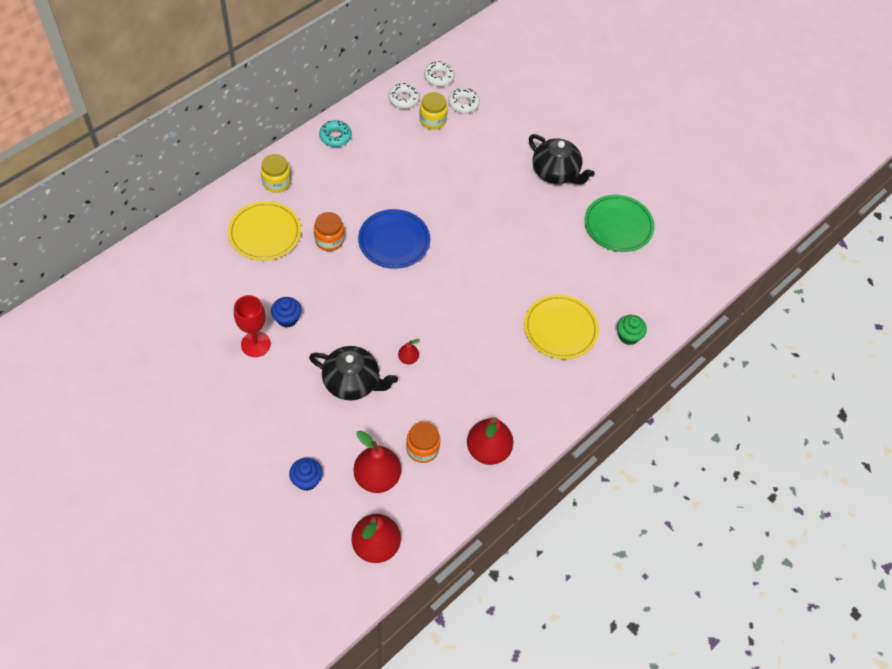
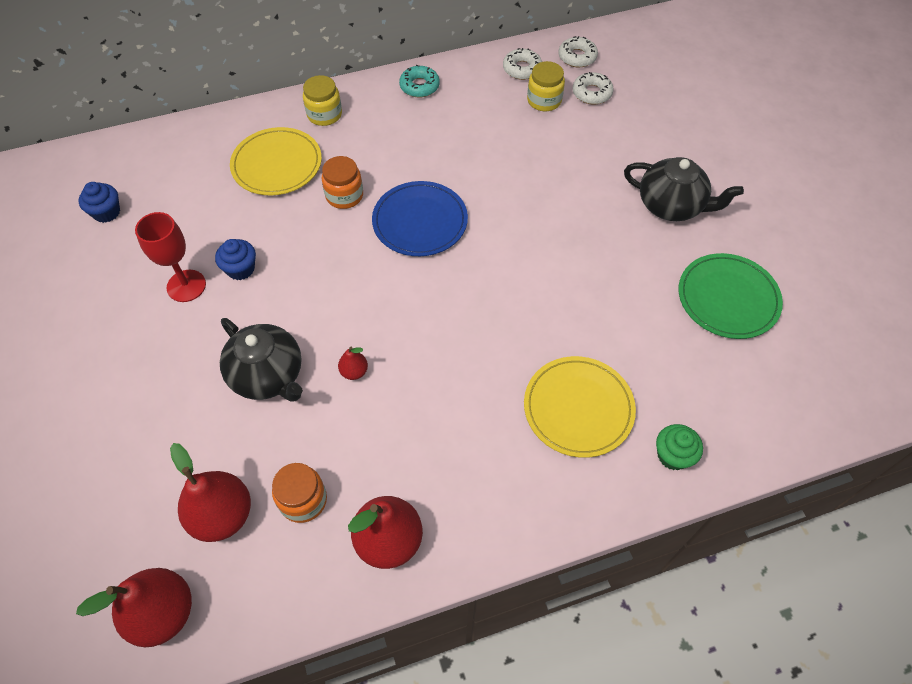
camera: 30 degrees right, 0 degrees up
blue cupcake [289,458,323,491] -> blue cupcake moved to [79,182,120,223]
black teapot [529,134,595,184] -> black teapot turned 45 degrees counterclockwise [624,157,744,221]

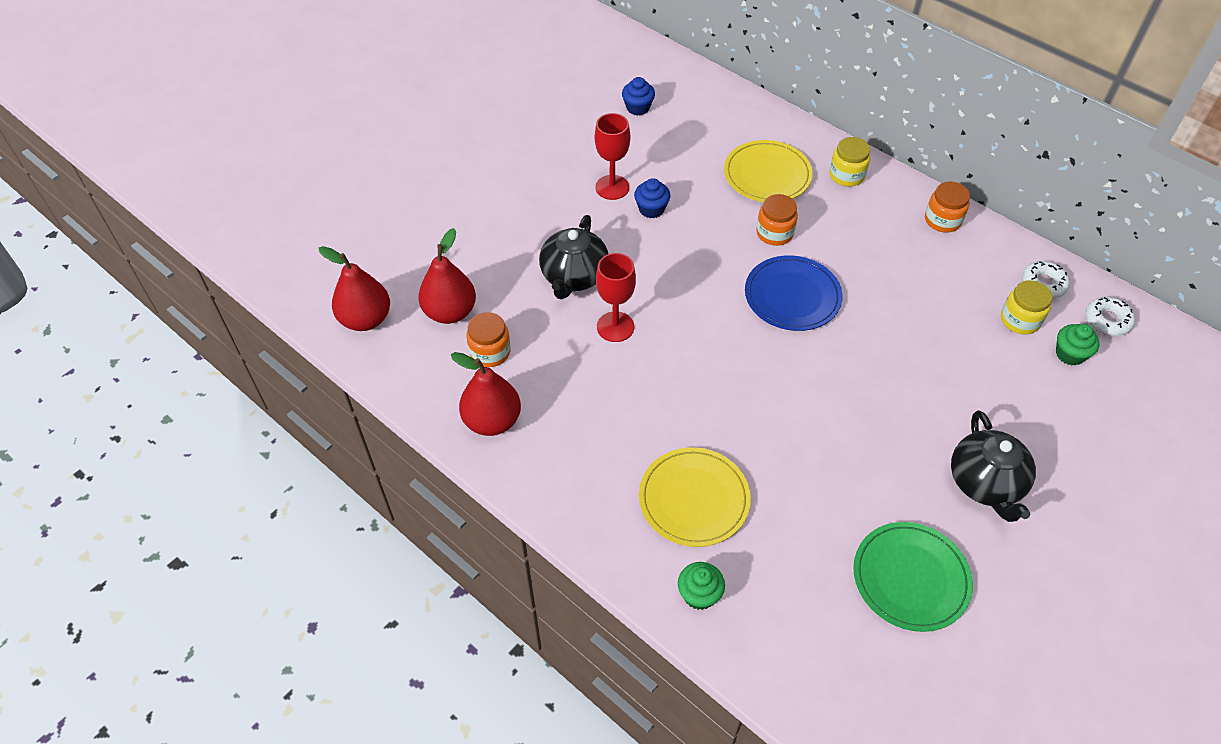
camera: 60 degrees right, 5 degrees down
red pear [338,347,368,380] -> red goblet [596,253,636,342]
turquoise donut [399,65,440,97] -> orange jar [925,181,970,233]
white donut [573,72,614,104] -> green cupcake [1056,324,1099,366]

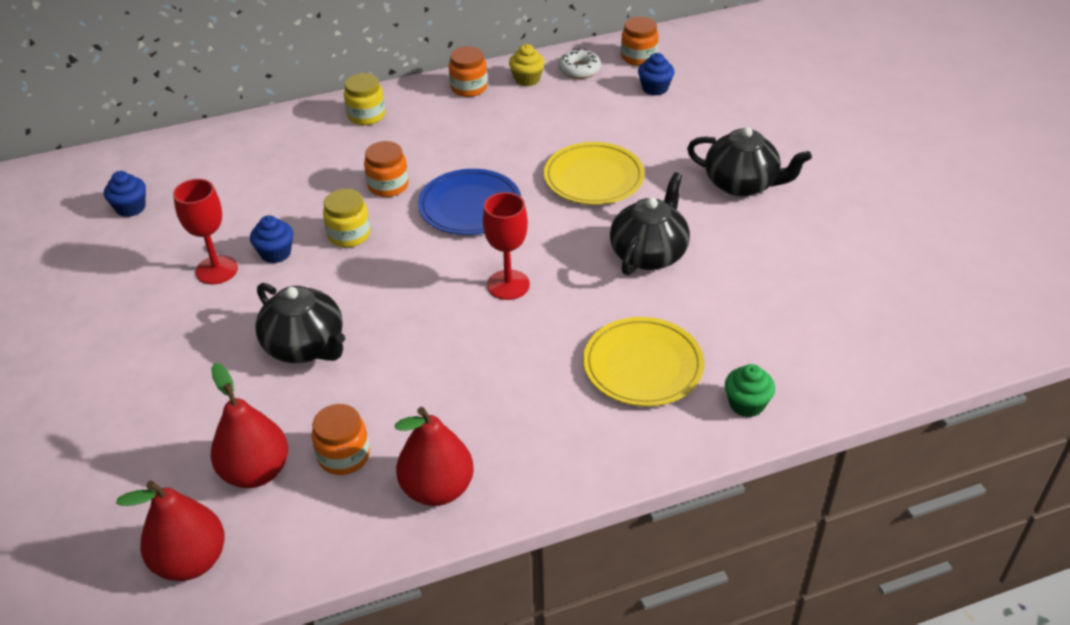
camera: 60 degrees left, 10 degrees down
red goblet [596,253,636,342] -> red goblet moved to [483,192,530,300]
yellow plate [724,140,813,202] -> yellow plate moved to [544,142,645,205]
green plate [853,522,973,632] -> none
yellow jar [1001,280,1052,335] -> yellow jar moved to [323,189,370,247]
green cupcake [1056,324,1099,366] -> blue cupcake [638,53,675,96]
white donut [1085,297,1135,336] -> orange jar [621,17,659,66]
none -> yellow cupcake [509,44,545,86]
none -> black teapot [610,172,690,275]

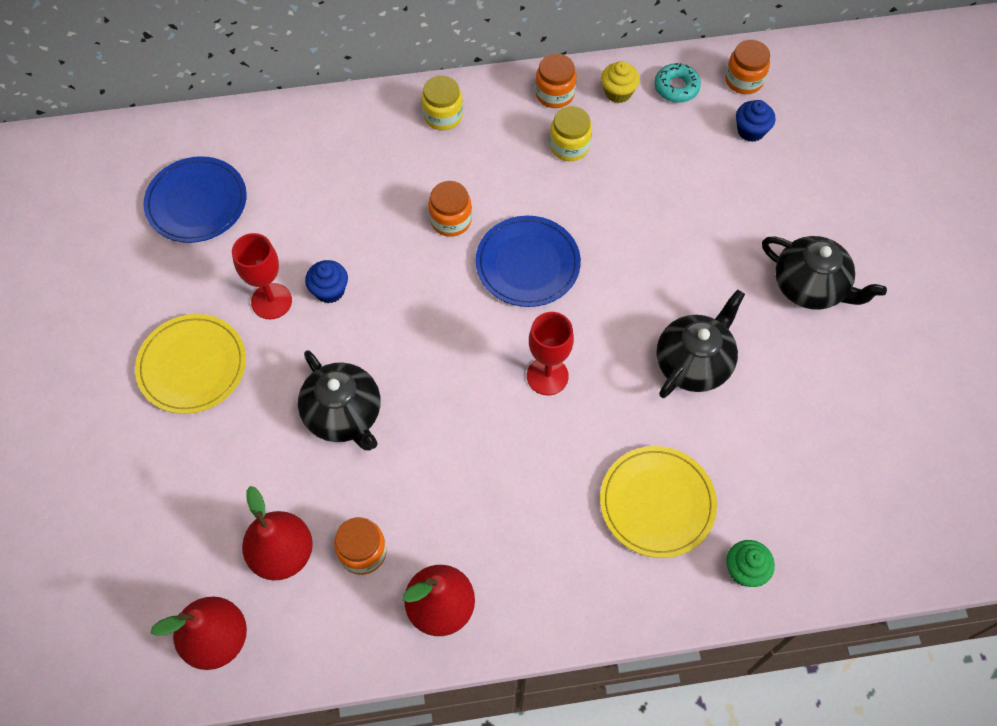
camera: 10 degrees right, 20 degrees up
blue cupcake [104,171,146,217] -> blue plate [143,156,247,243]
yellow jar [323,189,370,247] -> yellow jar moved to [550,106,592,161]
yellow plate [544,142,645,205] -> yellow plate moved to [135,314,246,414]
white donut [558,49,601,79] -> turquoise donut [654,63,701,103]

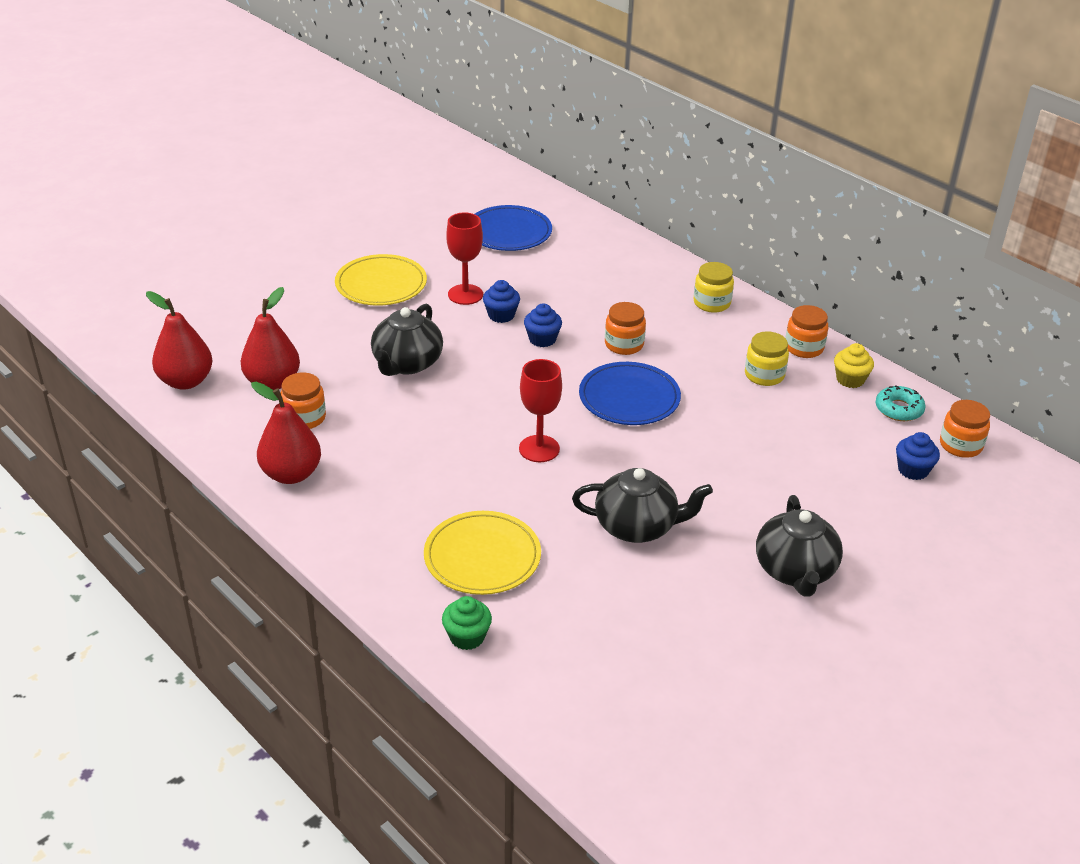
camera: 55 degrees right, 25 degrees down
none -> blue cupcake [524,304,562,347]

